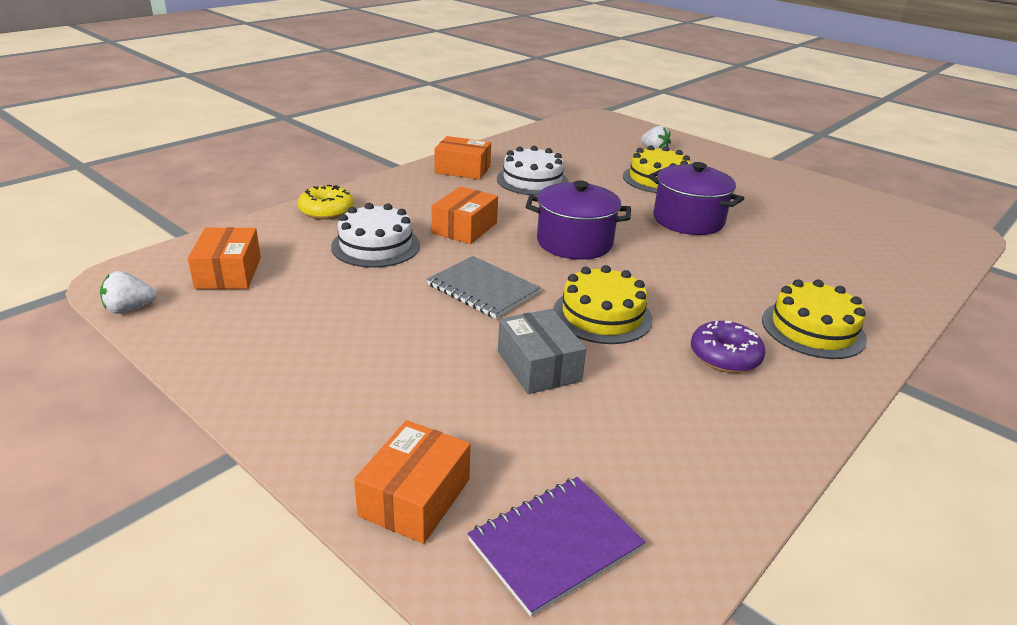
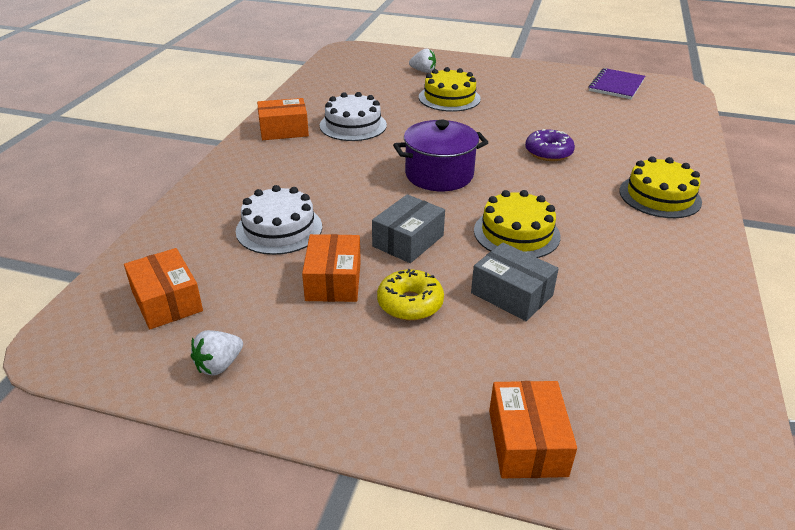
camera: 25 degrees left, 5 degrees up
white strawberry [100,271,157,314] -> white strawberry moved to [191,330,243,376]
yellow donut [298,185,354,220] -> yellow donut moved to [377,269,444,321]
grey notebook [427,256,541,319] -> grey box [372,194,445,263]
orange box [432,186,498,244] -> orange box moved to [302,234,361,302]
purple notebook [468,477,645,617] -> purple notebook moved to [588,68,645,99]
purple pot [648,162,744,235] -> none
purple donut [691,321,766,373] -> purple donut moved to [525,129,575,161]

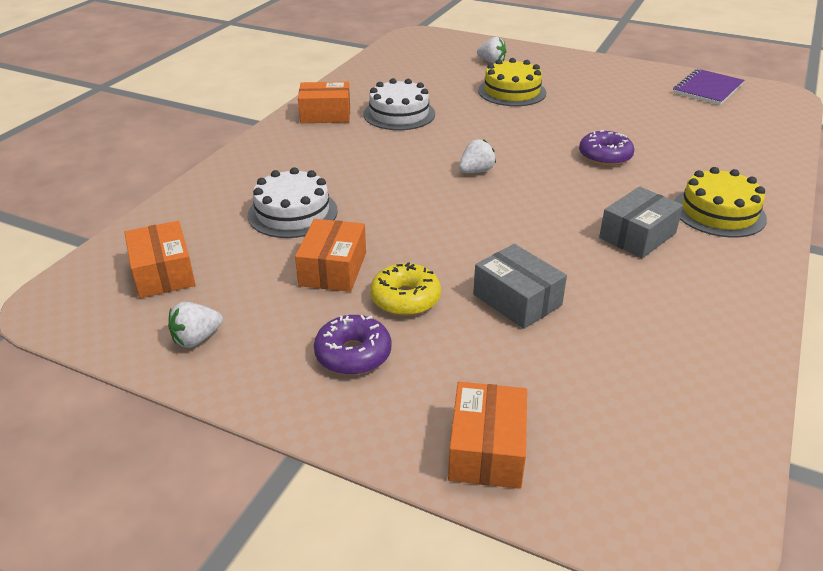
camera: 10 degrees right, 0 degrees up
grey box [372,194,445,263] -> grey box moved to [599,187,683,258]
purple pot [393,120,489,191] -> white strawberry [459,139,496,173]
yellow cake [474,190,561,258] -> none
none -> purple donut [314,315,391,375]

